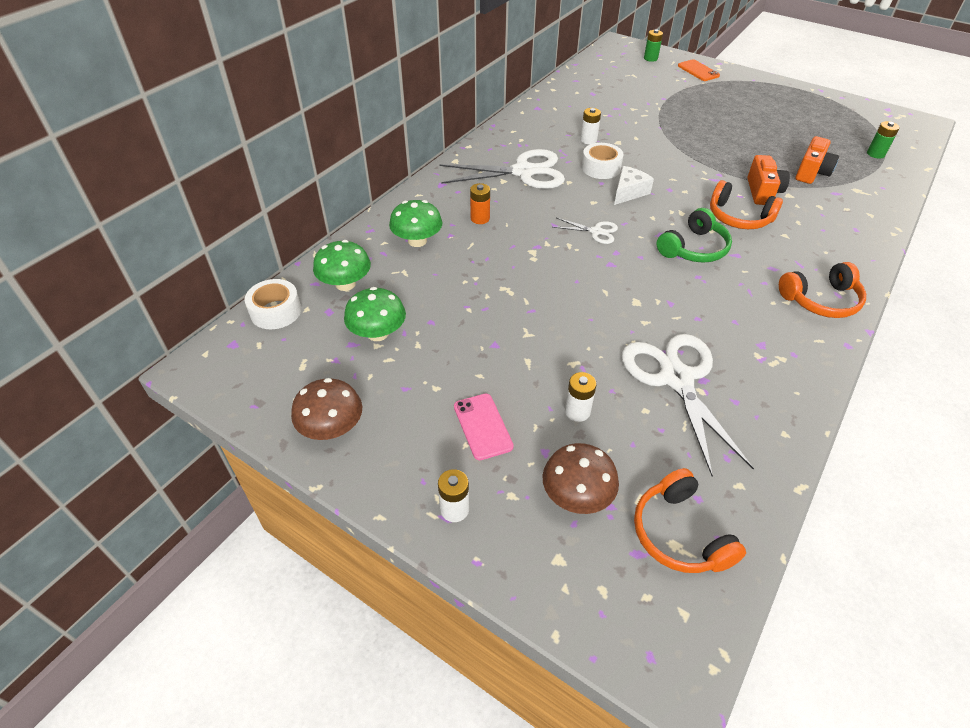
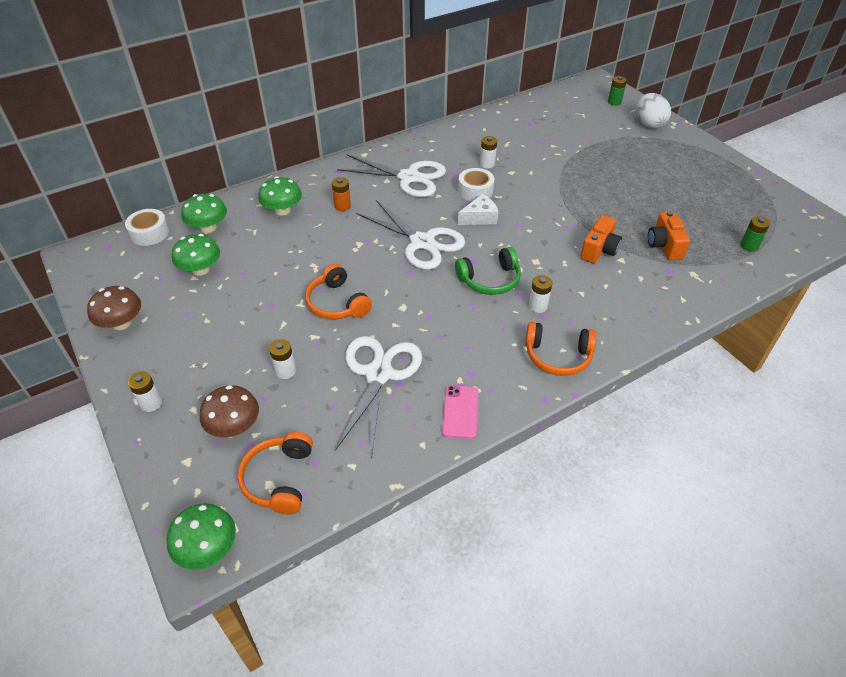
camera: 25 degrees right, 0 degrees up
pink phone [454,394,514,460] -> pink phone moved to [442,385,478,439]
white scissors [552,218,618,244] -> white scissors [356,200,465,270], size x2.12
orange phone [678,59,720,81] -> white egg [637,93,671,129]
orange headphones [710,180,783,229] -> orange headphones moved to [305,264,372,319]
orange camera [796,136,839,184] -> orange camera turned 120 degrees clockwise [648,211,690,260]
none -> green mushroom [167,503,236,570]
none -> white battery [529,275,552,313]

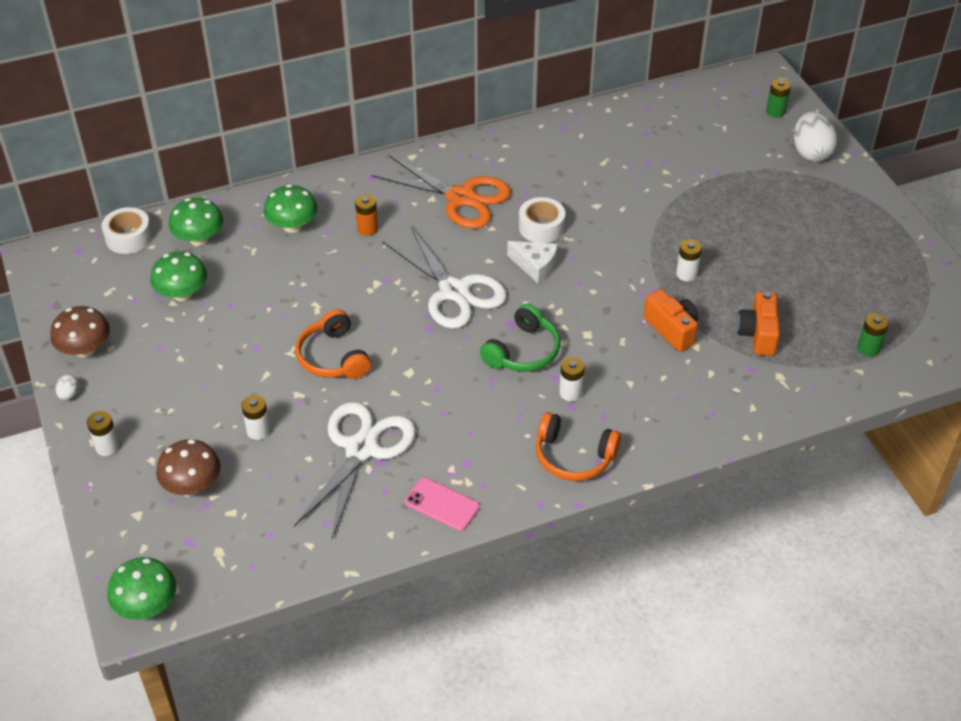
camera: 10 degrees right, 0 degrees up
orange headphones [237,432,313,514] -> none
white scissors [337,155,446,197] -> orange scissors [372,155,511,229]
pink phone [442,385,478,439] -> pink phone turned 75 degrees counterclockwise [405,478,480,531]
green headphones [455,247,521,295] -> green headphones turned 45 degrees counterclockwise [480,304,560,372]
white cheese [458,194,498,225] -> white cheese turned 45 degrees clockwise [507,241,558,284]
white battery [480,136,497,168] -> white battery moved to [676,239,702,281]
orange camera [580,215,622,263] -> orange camera turned 75 degrees counterclockwise [644,289,699,352]
none -> white egg [56,375,79,400]

